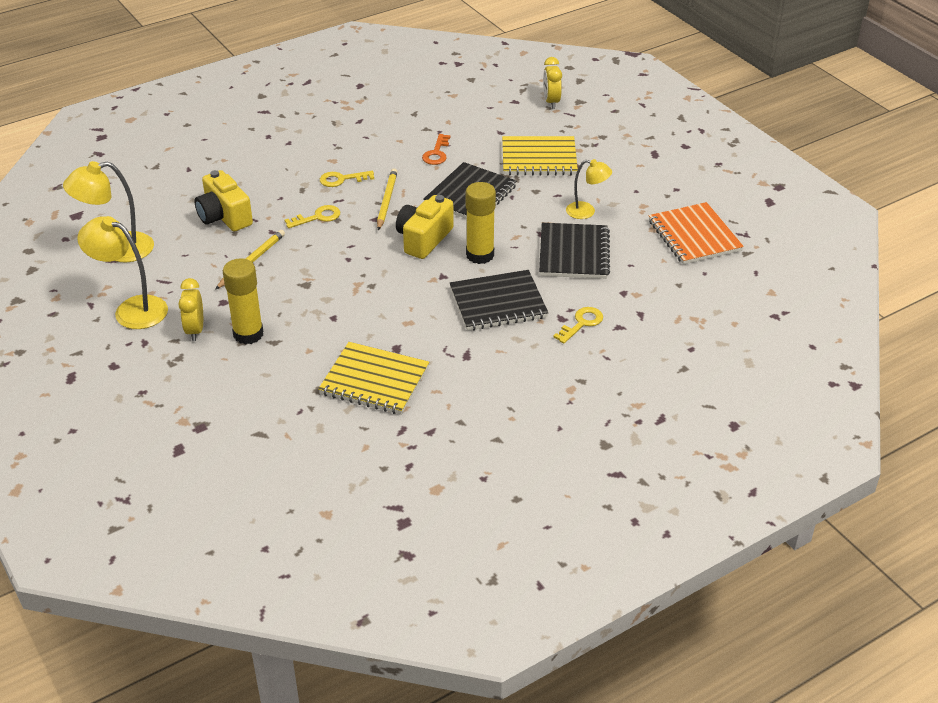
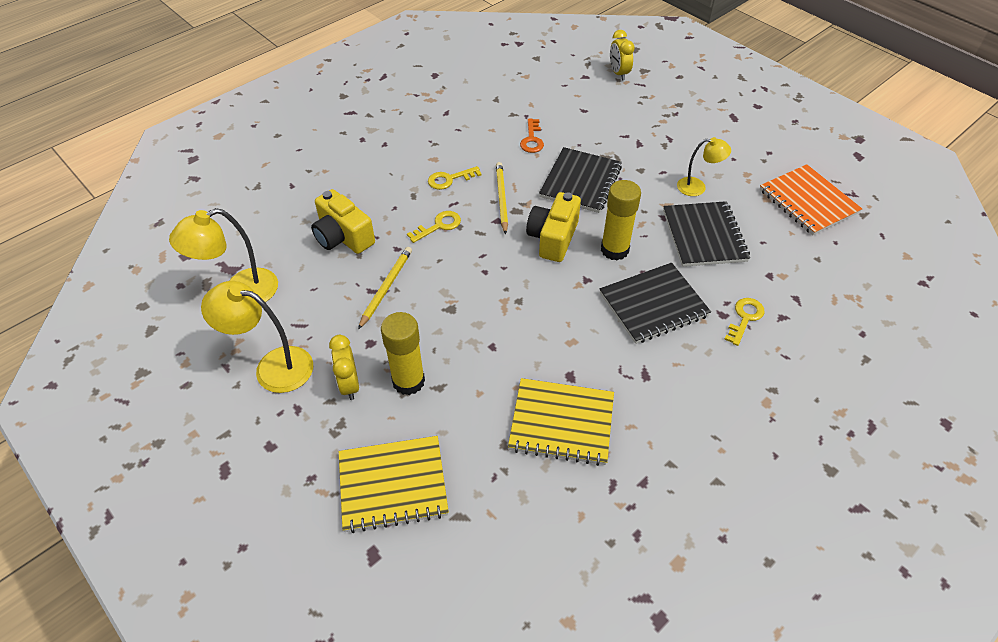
camera: 10 degrees left, 10 degrees up
yellow notebook [502,136,578,176] -> yellow notebook moved to [339,436,449,533]

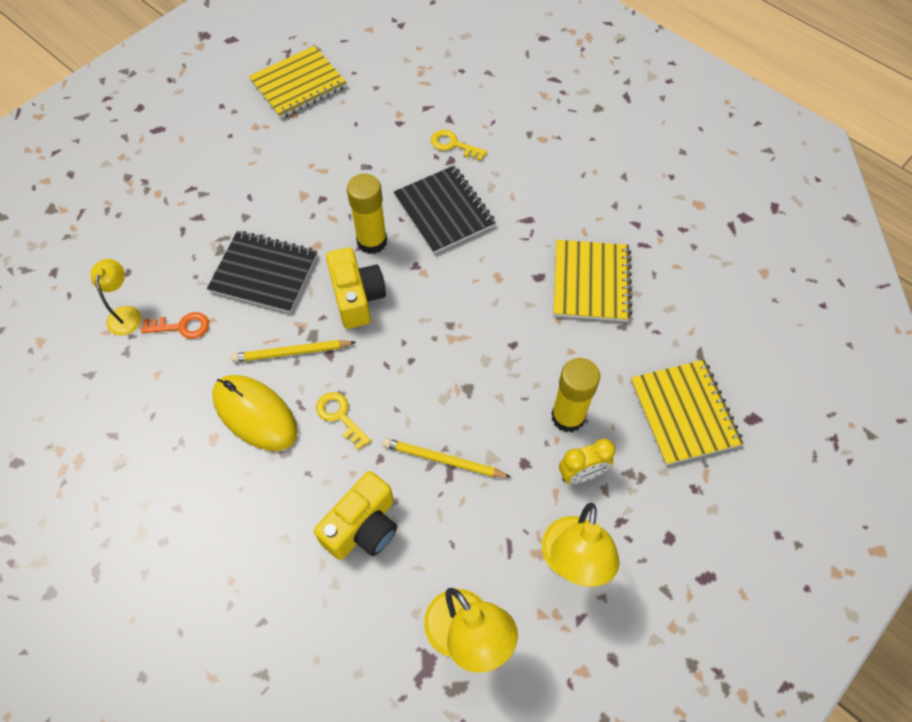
camera: 95 degrees left, 10 degrees up
yellow key [428,166,482,190] -> yellow mouse [212,375,298,451]
yellow camera [526,192,581,262] -> yellow camera turned 120 degrees counterclockwise [326,247,386,329]
yellow clock [610,30,635,81] -> none
black notebook [663,201,750,267] -> none
yellow lamp [677,137,731,196] -> yellow lamp moved to [91,259,141,335]
orange notebook [759,164,862,235] -> yellow notebook [249,46,347,119]

